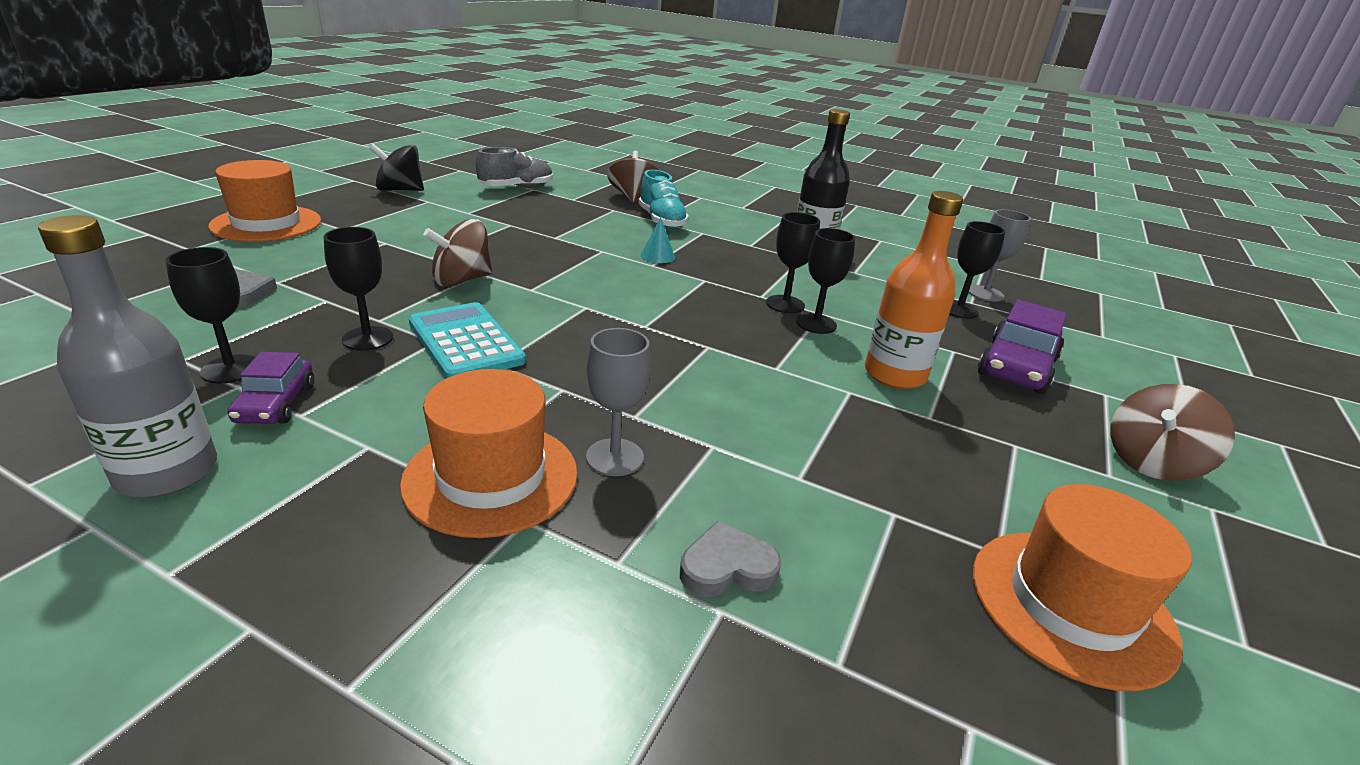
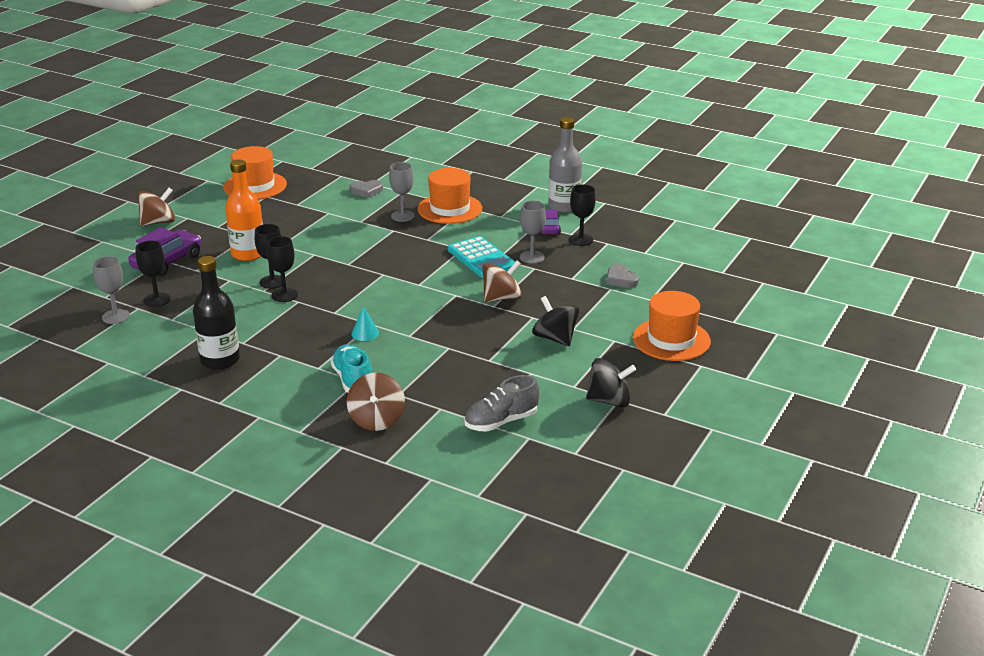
camera: 175 degrees left, 0 degrees up
black goblet [324,227,393,351] -> grey goblet [520,201,546,264]
none -> black spinning top [532,296,579,346]

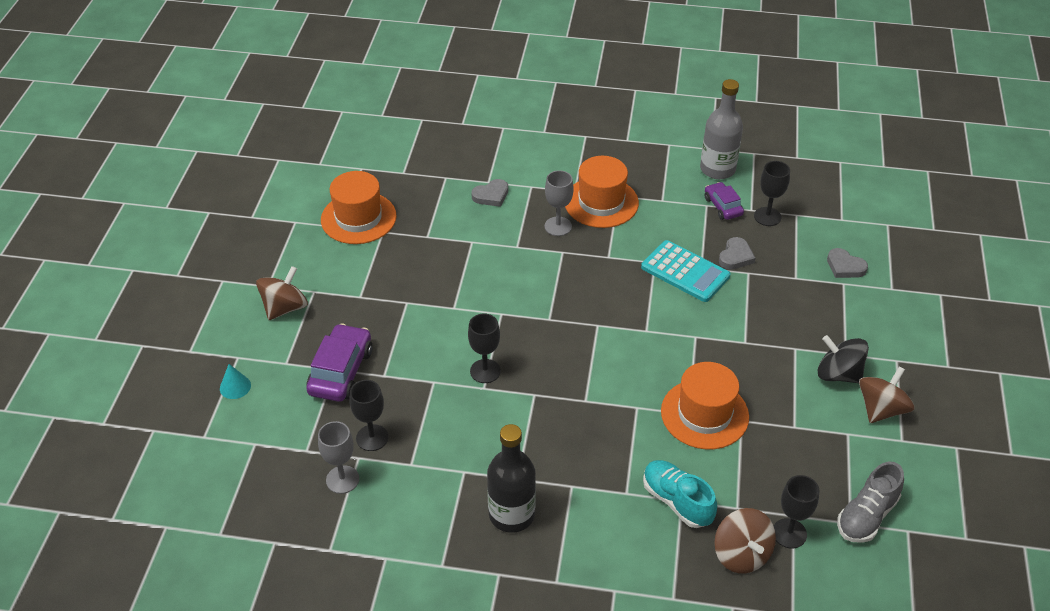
camera: 20 degrees left, 15 degrees up
orange bottle [225,160,263,261] -> none
black goblet [267,236,298,302] -> black goblet moved to [774,475,820,548]
turquoise cone [351,306,379,341] -> turquoise cone moved to [220,364,251,399]
brown spinning top [483,260,522,302] -> brown spinning top moved to [859,366,914,423]
grey goblet [520,201,546,264] -> grey heart [719,237,755,270]
black spinning top [586,358,636,408] -> none
orange hat [633,291,711,361] -> orange hat moved to [661,362,749,449]

